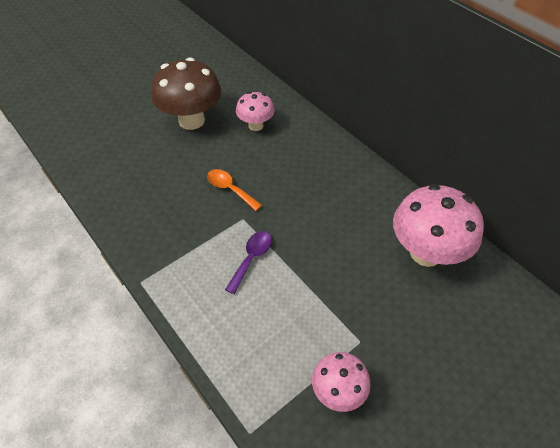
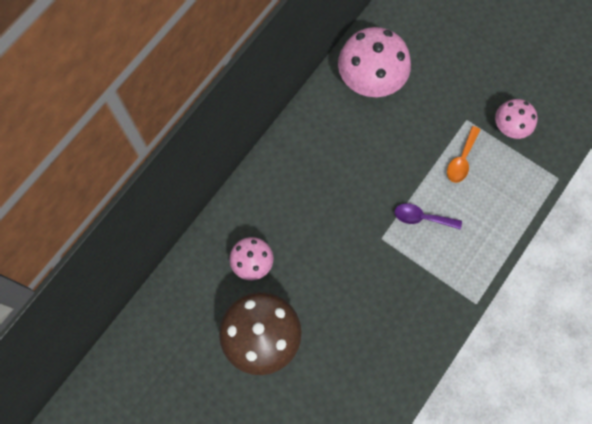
camera: 105 degrees left, 20 degrees up
orange spoon [207,169,262,211] -> orange spoon moved to [447,126,480,183]

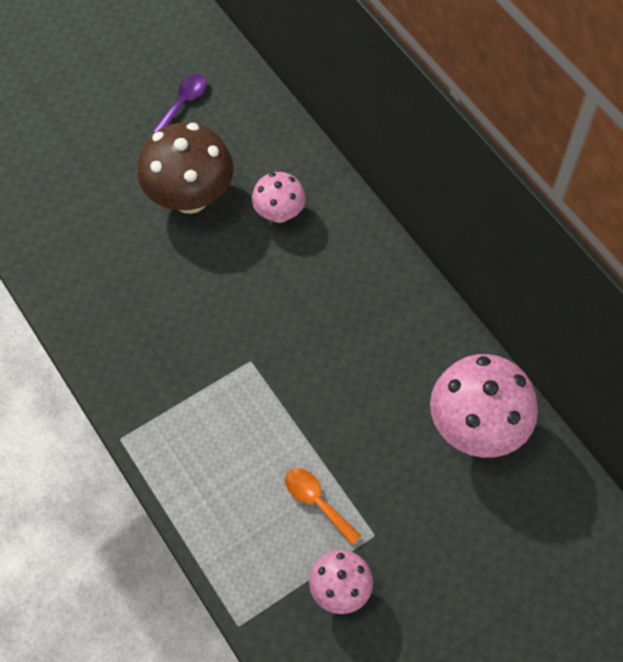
camera: 110 degrees right, 10 degrees down
purple spoon [395,203,462,230] -> purple spoon moved to [152,74,207,133]

